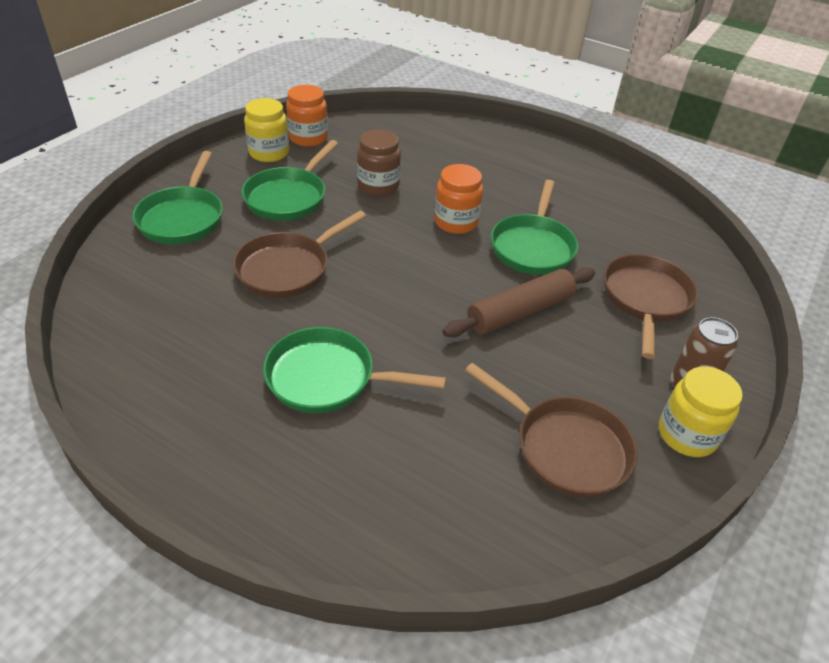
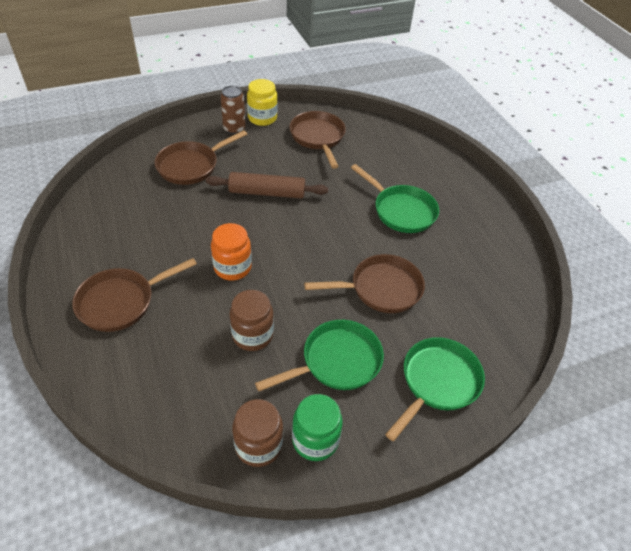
camera: 145 degrees left, 5 degrees up
yellow jar [244,98,289,162] -> green jar [292,394,343,461]
orange jar [286,85,328,147] -> brown jar [232,399,283,467]
green pan [491,180,578,275] -> none
none -> brown pan [72,258,197,332]

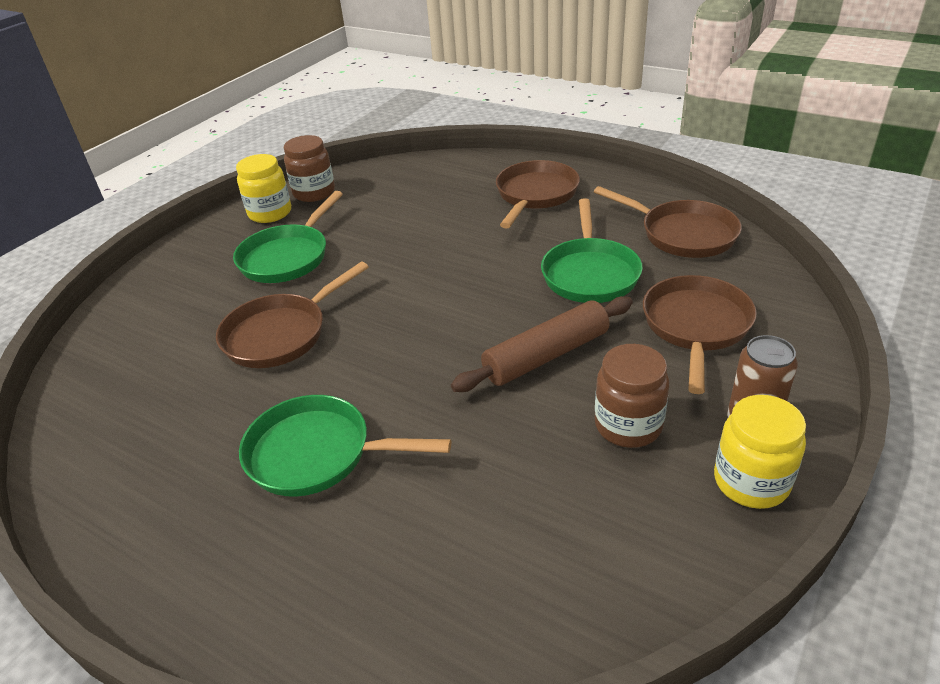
camera: 150 degrees right, 10 degrees down
orange jar [211,223,252,281] -> none
brown jar [230,290,274,351] -> brown jar moved to [595,344,669,448]
brown pan [289,111,346,169] -> brown pan moved to [594,186,742,258]
green jar [292,394,343,461] -> yellow jar [236,154,291,223]
green pan [385,337,485,441] -> green pan moved to [541,198,643,303]

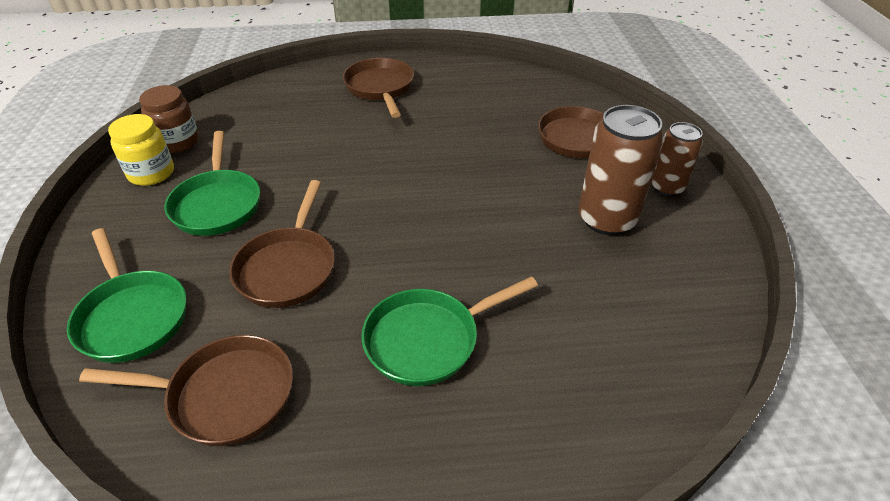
camera: 40 degrees left, 5 degrees up
brown rolling pin [451,296,633,392] -> none
green pan [541,198,643,303] -> green pan moved to [67,228,186,363]
brown pan [594,186,742,258] -> brown pan moved to [79,335,293,446]
brown jar [595,344,669,448] -> brown can [578,105,664,235]
yellow jar [714,395,806,509] -> none

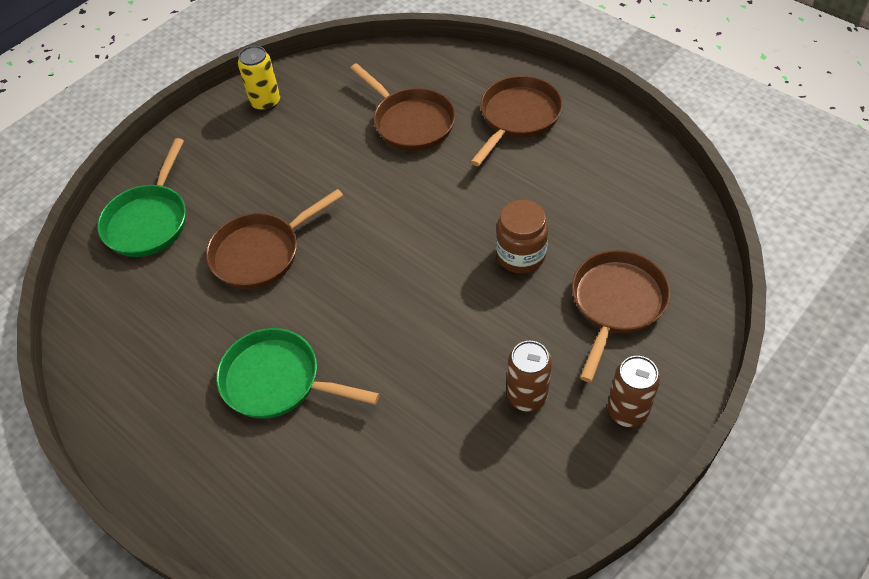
camera: 50 degrees right, 10 degrees up
brown pan [79,335,293,446] -> brown pan moved to [350,63,456,151]
yellow jar [108,114,174,186] -> yellow can [238,46,280,111]
brown jar [139,85,199,153] -> brown jar moved to [496,200,548,273]
green pan [164,131,260,236] -> none
brown can [578,105,664,235] -> brown can [507,341,552,412], size x0.62

